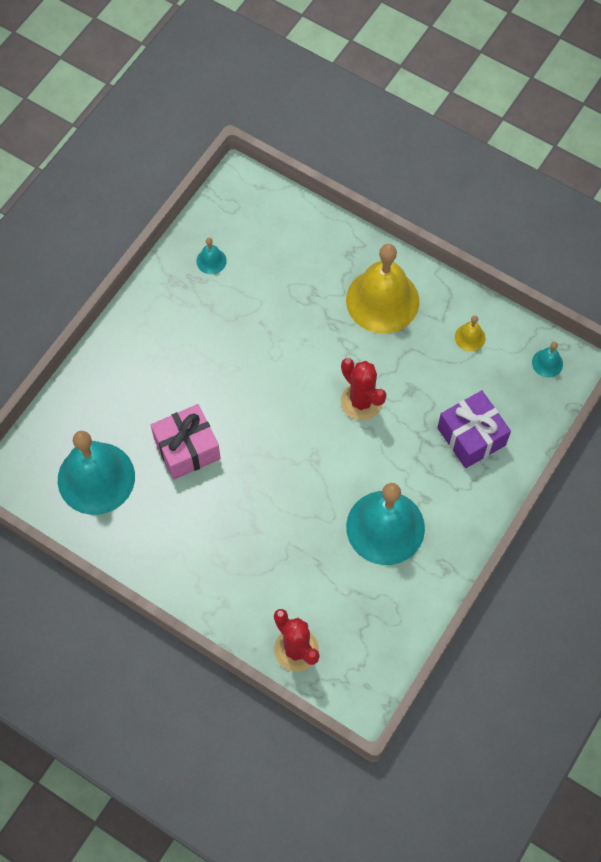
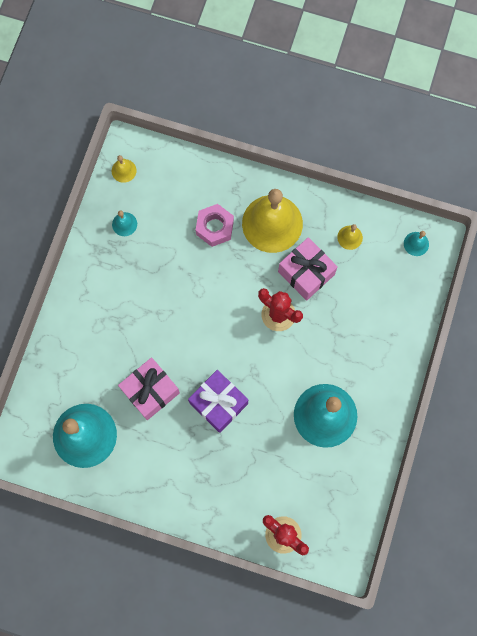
camera: 15 degrees left, 10 degrees up
purple gift [437,390,511,468] -> purple gift moved to [188,370,248,433]
none -> yellow bell [112,155,137,183]
none -> pink nut [196,204,234,247]
none -> pink gift [278,237,338,301]

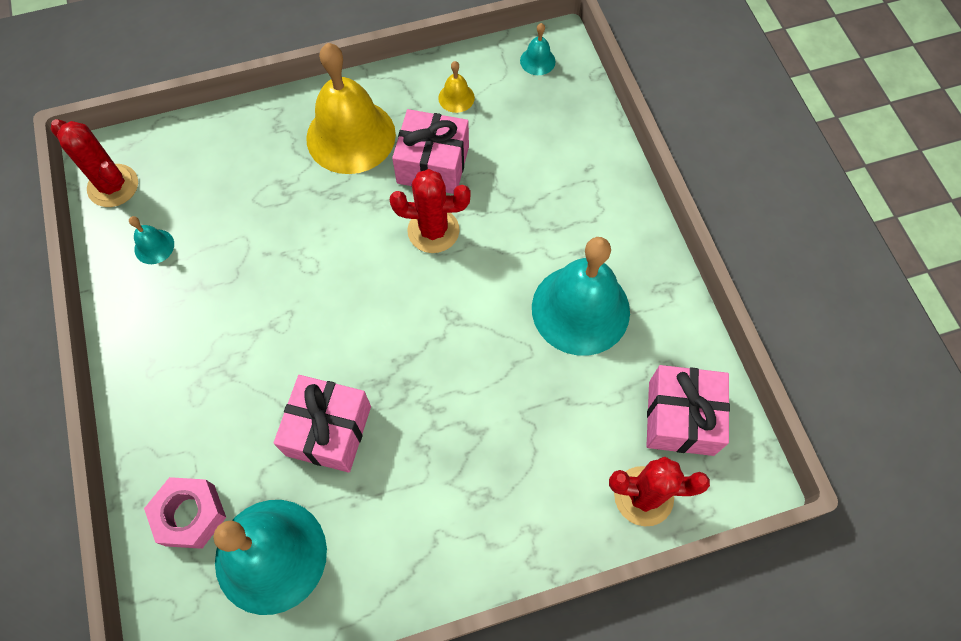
camera: 35 degrees left, 10 degrees down
yellow bell [112,155,137,183] -> red cactus [51,119,138,207]
purple gift [188,370,248,433] -> none
pink nut [196,204,234,247] -> pink nut moved to [144,477,226,549]
none -> pink gift [646,365,730,456]

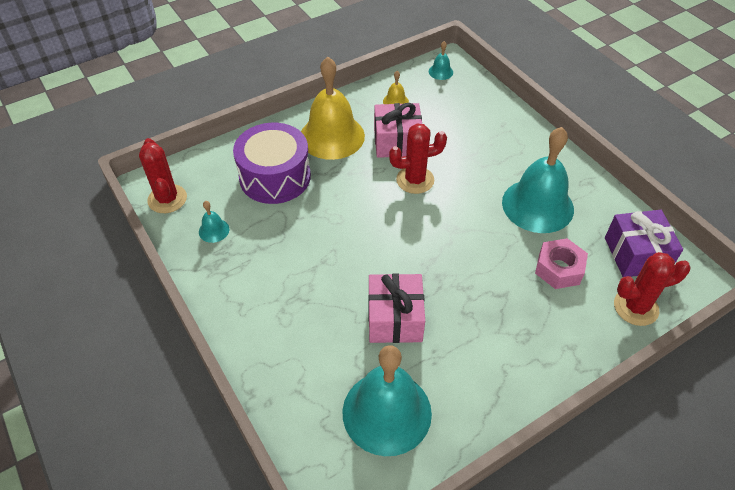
camera: 15 degrees left, 15 degrees down
red cactus [51,119,138,207] -> red cactus turned 45 degrees clockwise [139,138,187,213]
pink nut [144,477,226,549] -> pink nut moved to [535,238,588,289]
pink gift [646,365,730,456] -> purple gift [605,210,683,277]
none -> purple drum [233,123,311,204]

